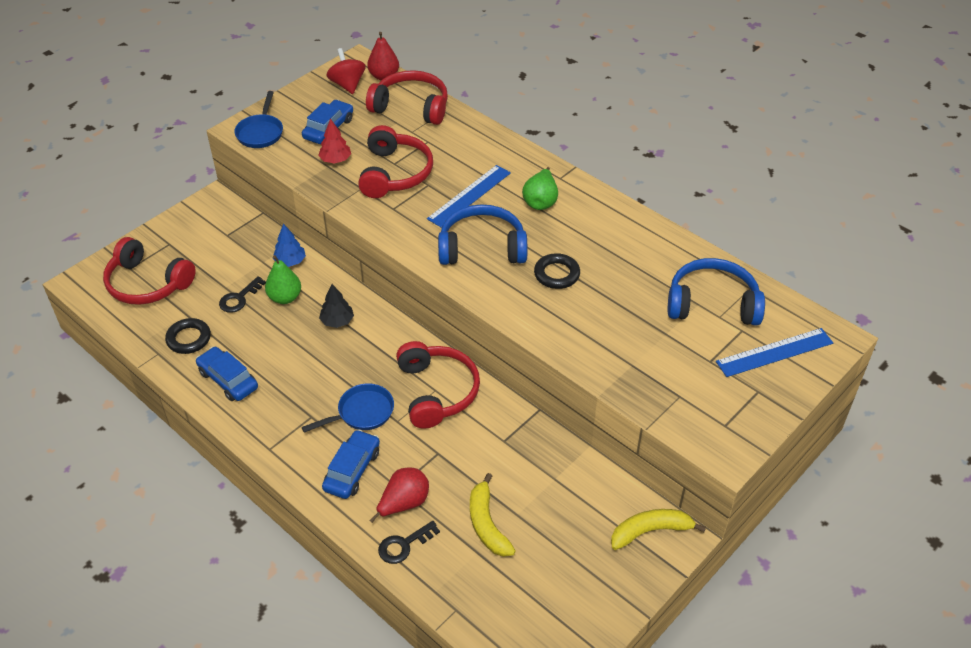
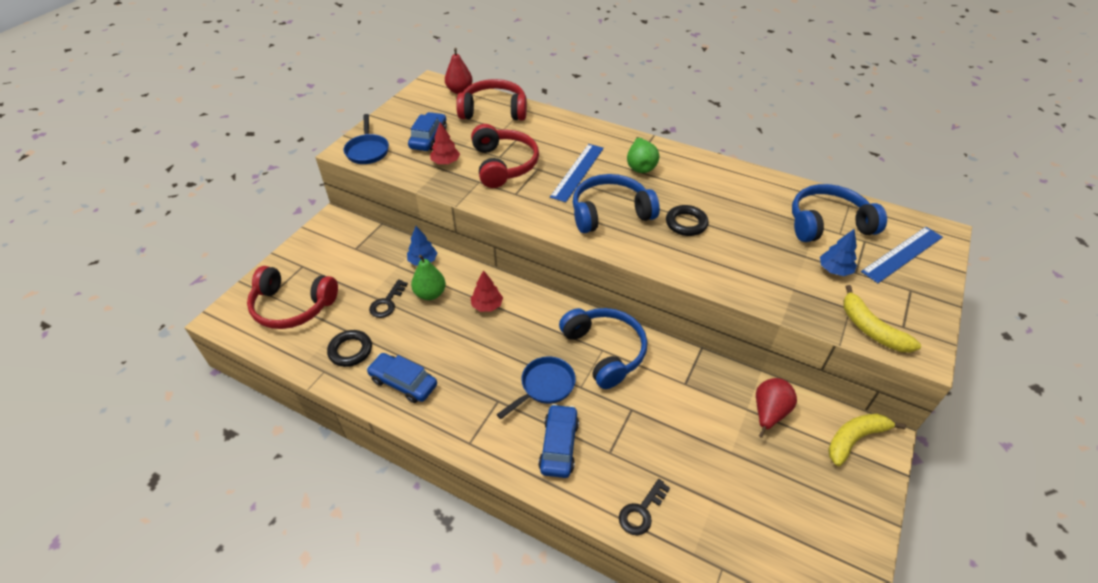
camera: 15 degrees left, 0 degrees up
black tree [319,284,354,328] -> red tree [471,270,503,312]
red spinning top [327,48,366,94] -> none
red pear [369,468,429,523] -> red pear moved to [756,378,797,438]
red headphones [396,341,480,429] -> blue headphones [559,308,647,389]
yellow banana [470,473,516,557] -> yellow banana moved to [843,285,921,352]
none -> blue tree [820,229,857,276]

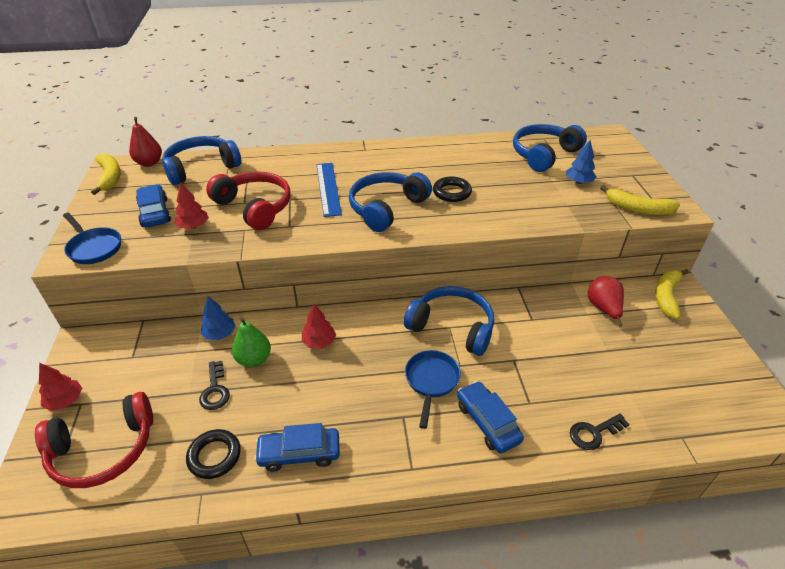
camera: 35 degrees left, 5 degrees down
red headphones [456,79,527,121] -> blue headphones [162,136,241,185]
black key [619,479,670,535] -> black key turned 60 degrees clockwise [570,413,629,450]
green pear [627,137,659,173] -> none
blue ruler [861,227,943,283] -> none
none -> red tree [39,363,82,411]
none -> yellow banana [91,153,121,195]

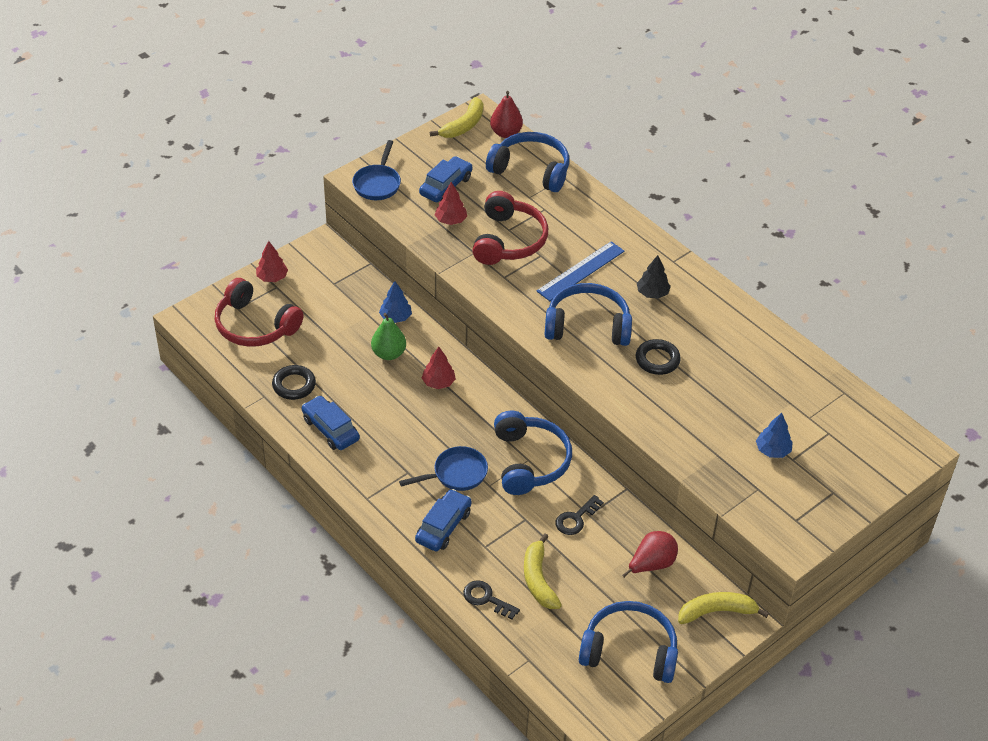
camera: 55 degrees right, 5 degrees up
black key [199,361,230,410] -> black key moved to [555,495,604,535]
blue headphones [513,124,587,172] -> blue headphones moved to [579,601,678,683]
yellow banana [600,185,680,215] -> yellow banana moved to [524,534,562,609]
none -> black tree [637,255,671,299]

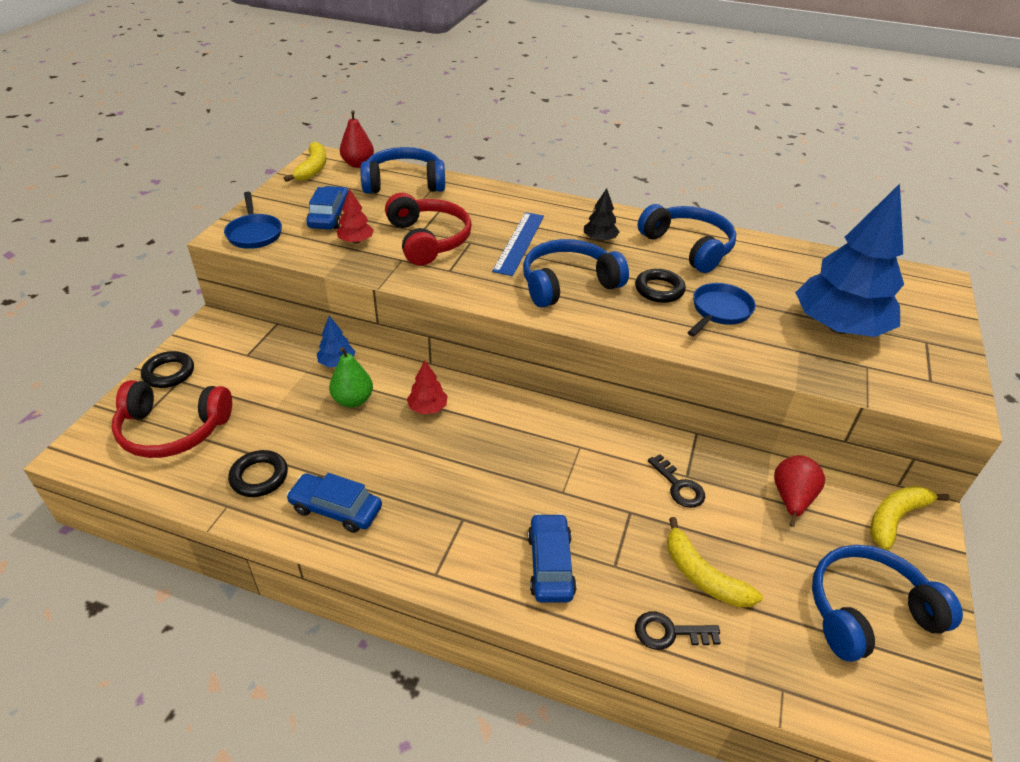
camera: 30 degrees left, 5 degrees down
red tree [256,241,288,282] -> black ring [141,351,194,388]
blue pan [399,446,488,491] -> blue pan moved to [687,283,756,337]
blue headphones [494,411,572,495] -> blue headphones moved to [638,204,736,273]
black key [555,495,604,535] -> black key turned 45 degrees counterclockwise [648,454,705,508]
blue tree [756,413,793,458] -> blue tree [795,184,904,337], size x2.40

